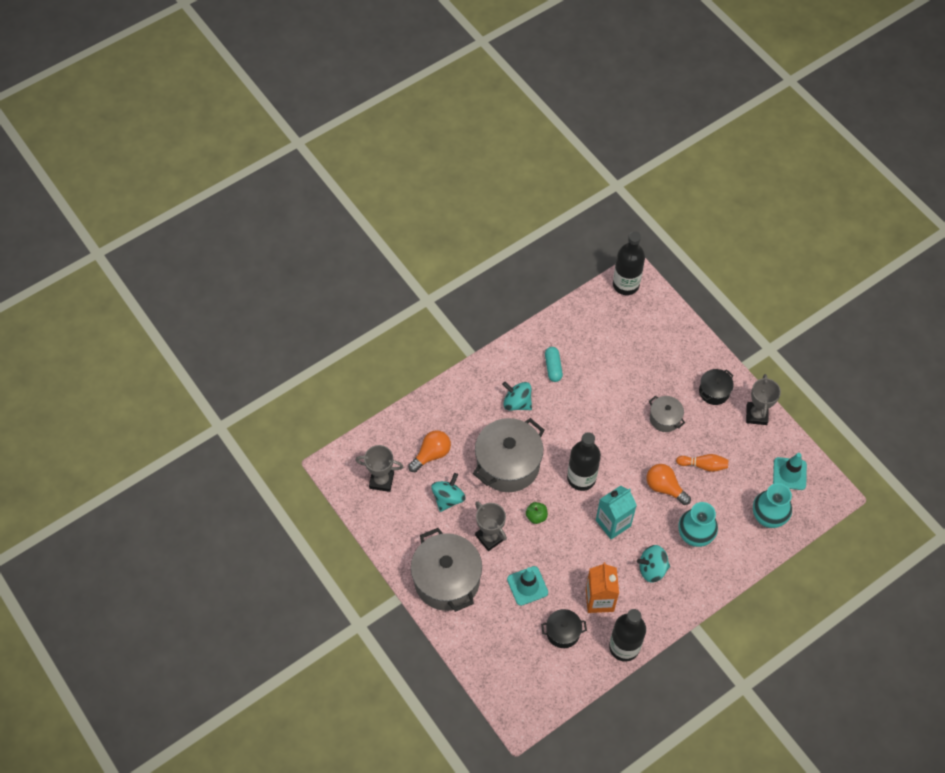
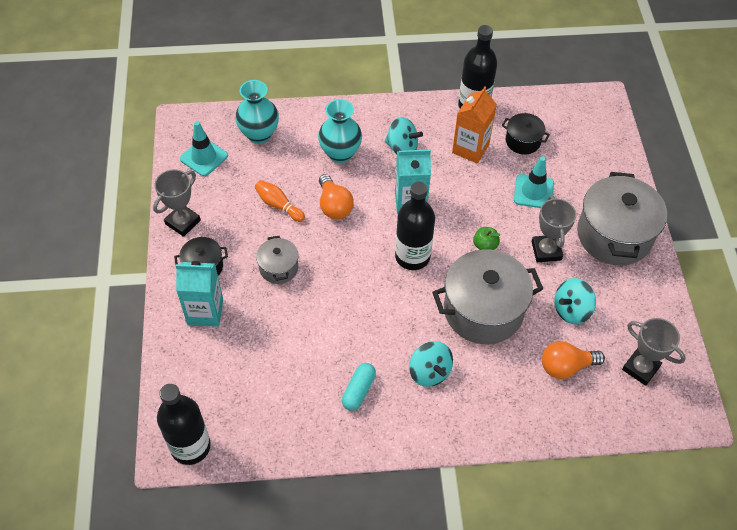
camera: 150 degrees left, 5 degrees down
none -> turquoise carton [176,261,223,327]

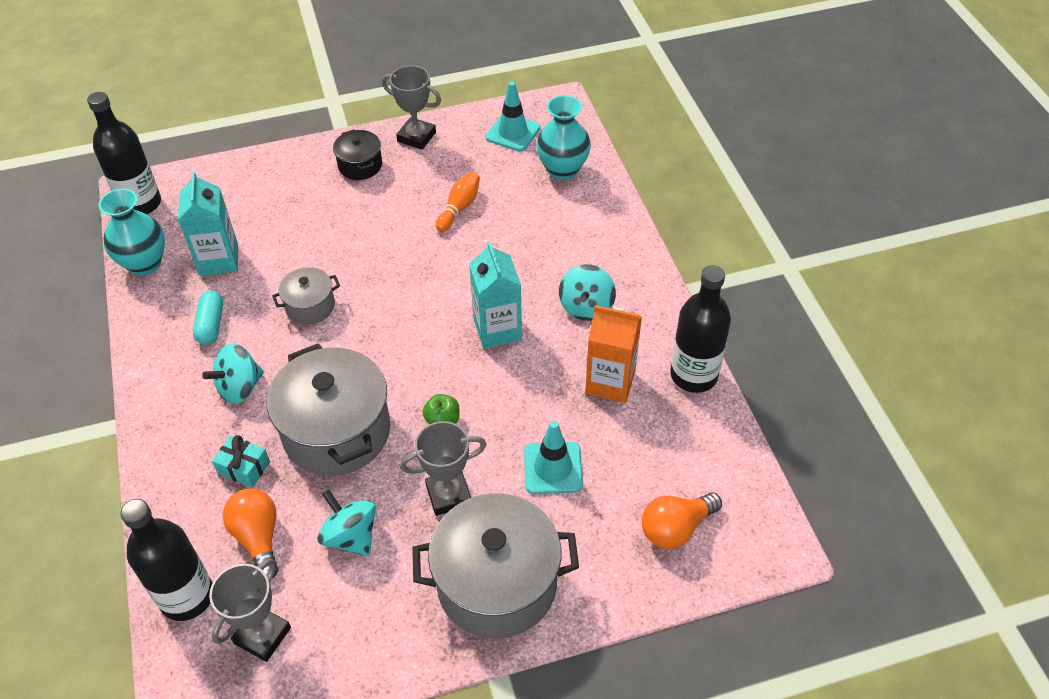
camera: 80 degrees right, 5 degrees down
turquoise carton [176,261,223,327] -> turquoise carton moved to [178,172,238,276]
grey pot [256,236,299,284] -> grey pot moved to [272,267,340,325]
turquoise vase [318,99,362,163] -> turquoise vase moved to [98,189,165,276]
orange light bulb [319,174,354,219] -> orange light bulb moved to [642,492,722,549]
turquoise capsule [342,363,376,411] -> turquoise capsule turned 75 degrees clockwise [193,291,223,345]
black bottle [395,182,435,270] -> black bottle moved to [120,499,212,621]
black pot [502,113,550,154] -> none
none -> turquoise gift [212,435,270,488]

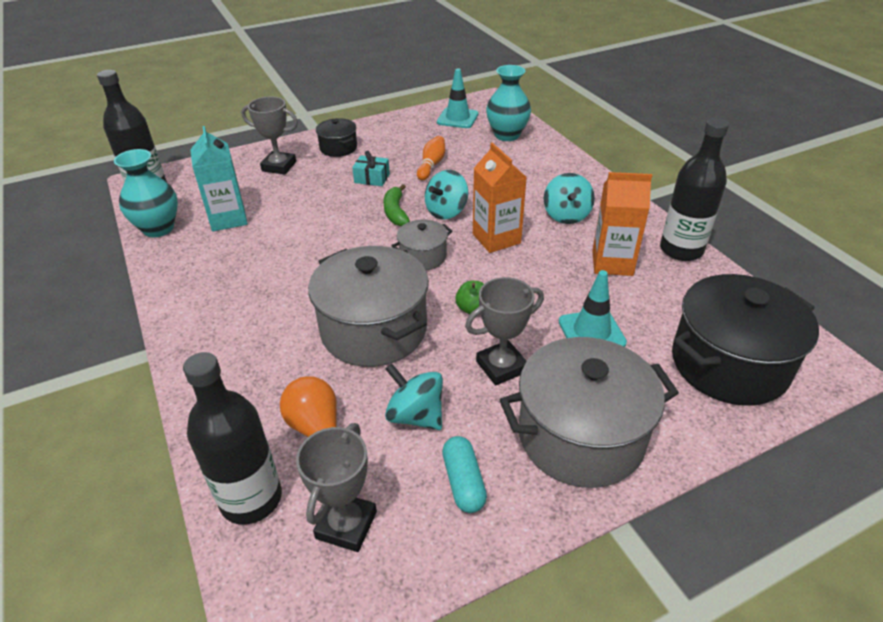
camera: 10 degrees left, 10 degrees down
turquoise capsule [193,291,223,345] -> turquoise capsule moved to [442,436,487,513]
turquoise spinning top [202,343,264,404] -> turquoise spinning top moved to [425,170,468,220]
turquoise gift [212,435,270,488] -> turquoise gift moved to [352,151,390,186]
grey pot [272,267,340,325] -> grey pot moved to [392,220,453,270]
grey trophy [382,65,441,150] -> grey trophy moved to [241,97,298,175]
turquoise carton [469,241,522,349] -> orange carton [473,143,527,253]
orange light bulb [642,492,722,549] -> black pot [672,274,819,406]
none -> green banana [383,184,410,226]

